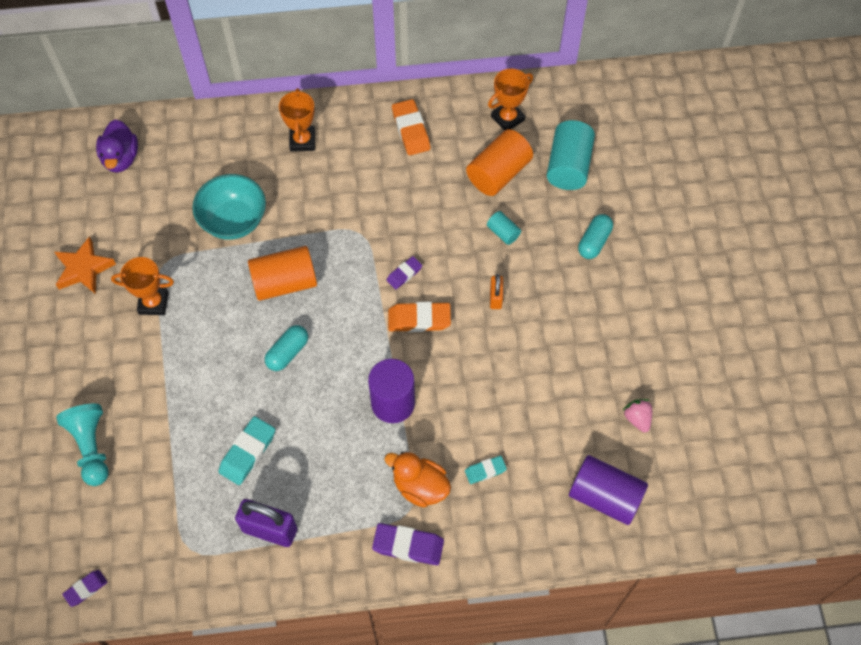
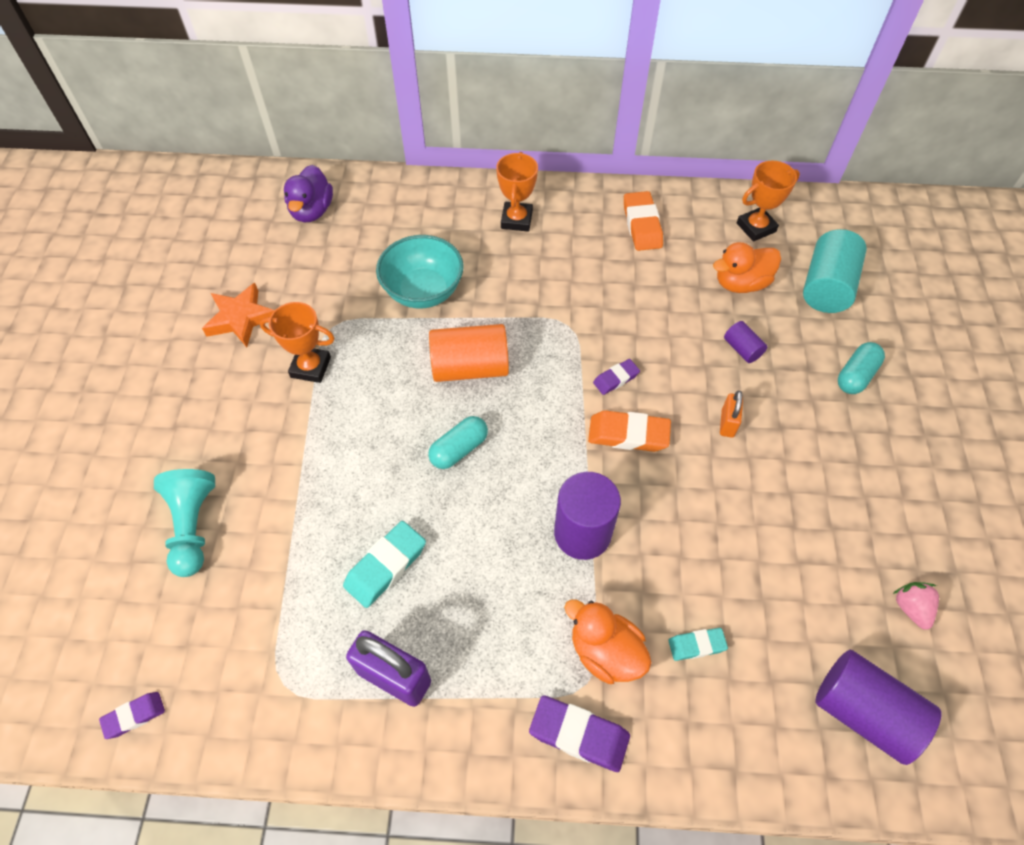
camera: 10 degrees right, 5 degrees down
orange cylinder [466,129,533,196] -> orange duck [713,242,781,293]
turquoise cylinder [487,211,521,245] -> purple cylinder [724,321,767,363]

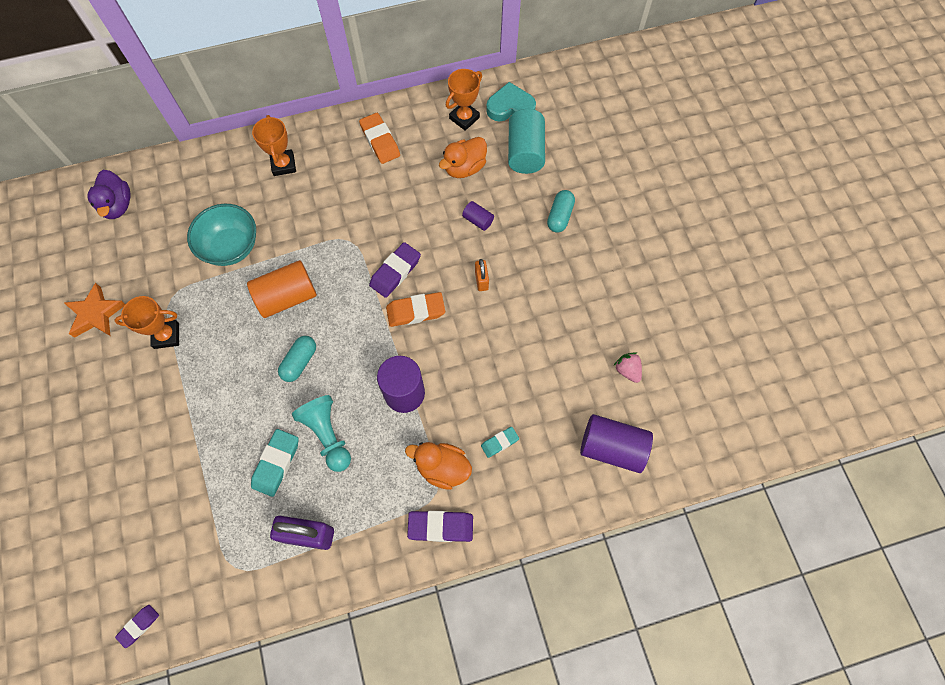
camera: 20 degrees left, 10 degrees up
turquoise pawn [154,469,215,577] -> turquoise pawn moved to [292,395,351,472]
purple eraser [593,359,640,395] -> purple eraser [369,242,421,298], size x1.68
none -> turquoise heart [486,82,536,121]

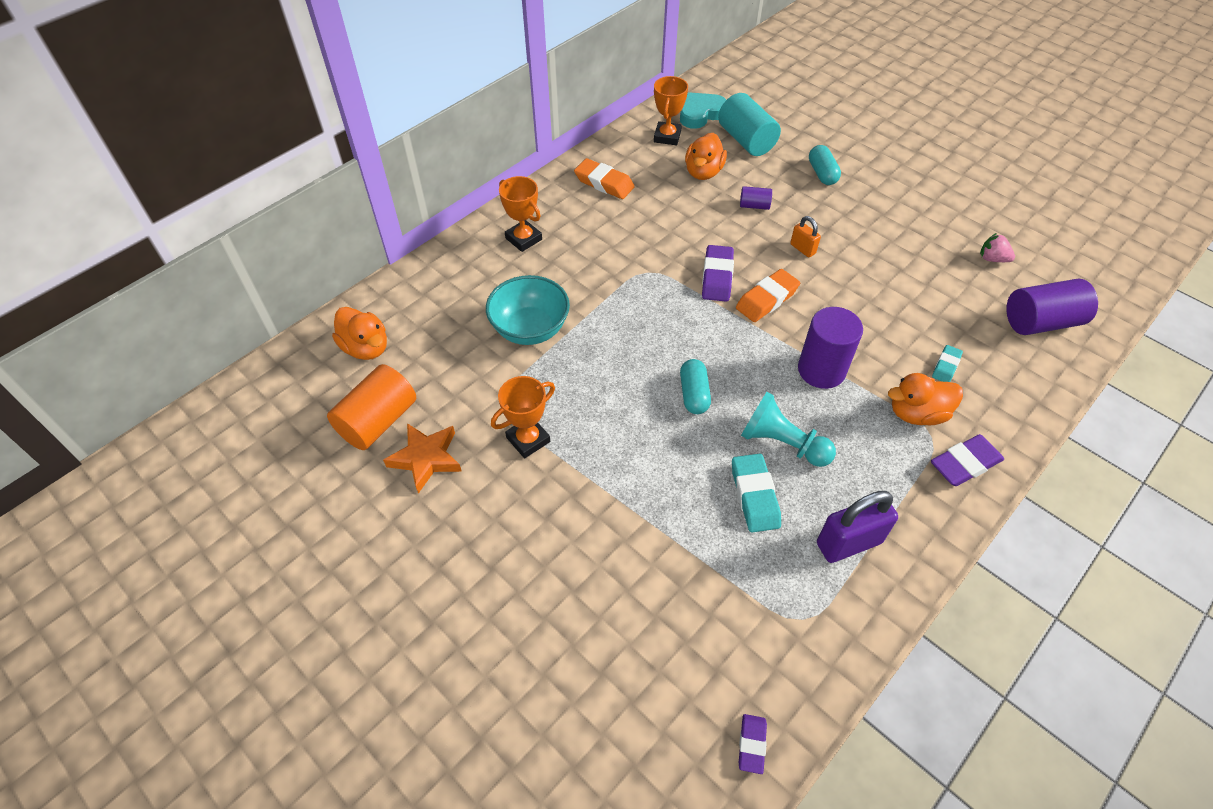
camera: 30 degrees left, 15 degrees down
purple duck [88,170,131,219] -> orange duck [332,307,387,360]
orange cylinder [247,260,317,318] -> orange cylinder moved to [327,364,416,450]

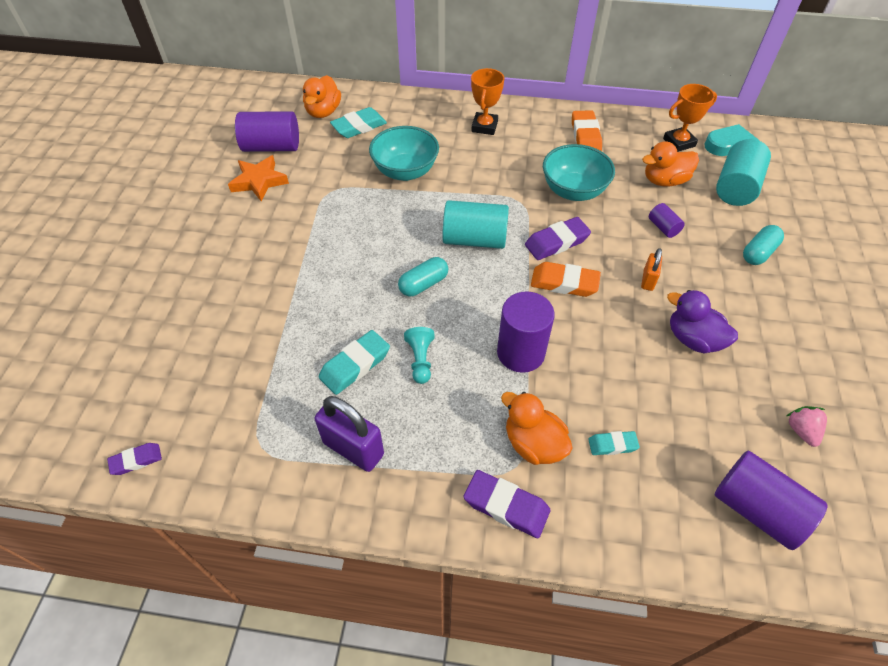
camera: 55 degrees right, 0 degrees up
orange cylinder [327,364,416,450] -> purple cylinder [235,111,299,152]
orange trophy [491,376,555,458] -> none
turquoise pawn [741,392,836,467] -> turquoise pawn [404,327,435,384], size x0.64
none -> turquoise eraser [330,107,387,138]
none -> turquoise cylinder [442,200,509,249]
none -> turquoise bowl [543,144,615,201]
none -> purple duck [667,290,738,353]

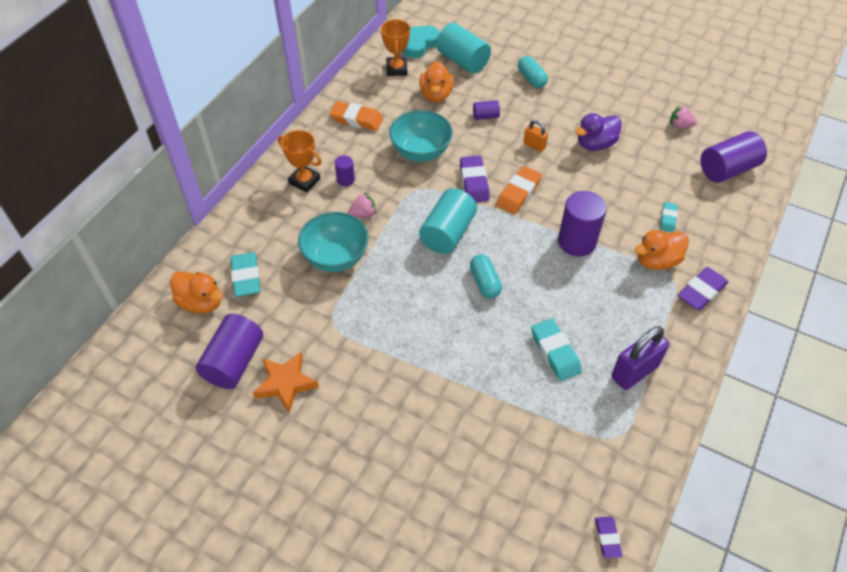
camera: 70 degrees left, 0 degrees up
turquoise pawn [404,327,435,384] -> none
none -> purple cylinder [335,155,355,186]
none -> pink strawberry [348,193,376,218]

